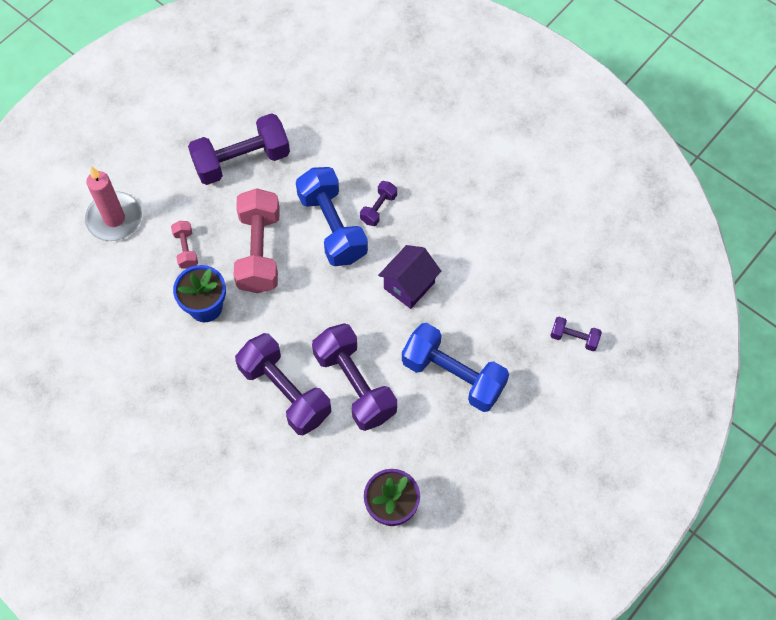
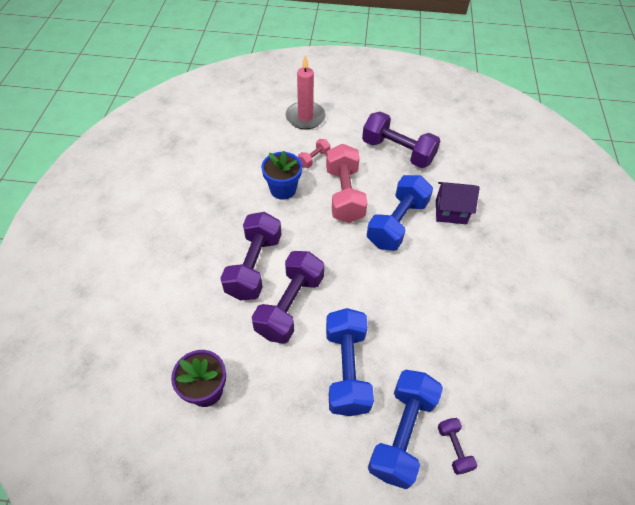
camera: 55 degrees right, 10 degrees down
pink dumbbell [234,188,280,293] -> pink dumbbell turned 60 degrees counterclockwise [326,144,368,223]
purple dumbbell [360,181,397,226] -> none
purple house [378,245,441,309] -> purple house moved to [436,182,480,224]
none -> blue dumbbell [368,370,443,489]

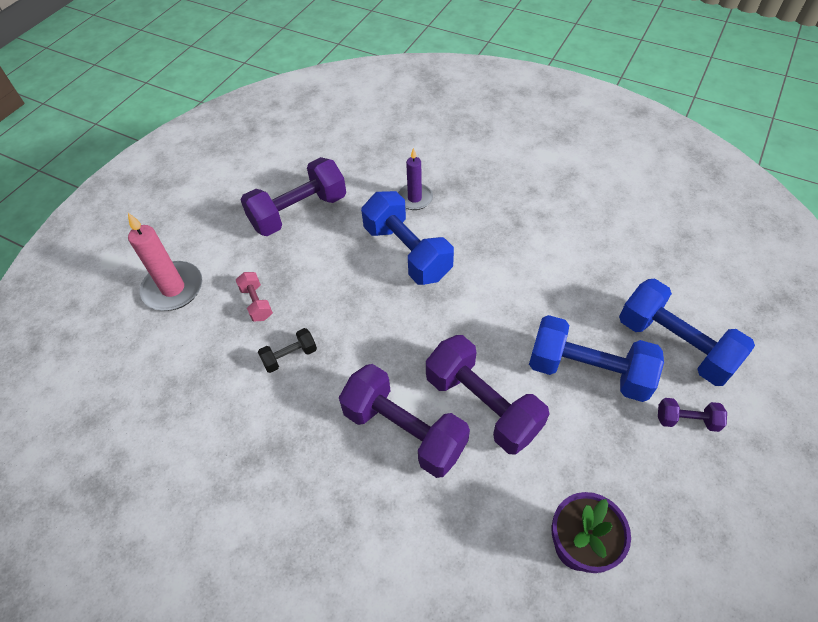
camera: 65 degrees left, 0 degrees up
blue flower pot [261,151,302,200] -> black dumbbell [258,328,317,373]
pink dumbbell [326,144,368,223] -> none
purple house [436,182,480,224] -> purple candle [398,148,433,210]
purple dumbbell [438,418,477,475] -> purple dumbbell moved to [658,398,727,432]

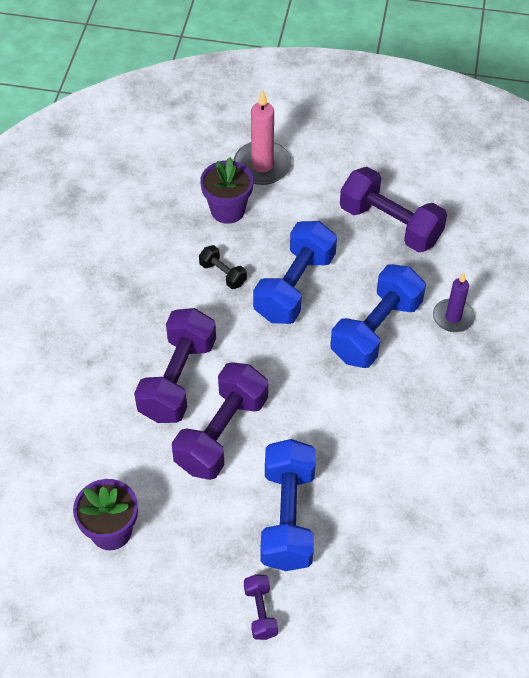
camera: 70 degrees right, 0 degrees up
pink dumbbell [236,272,273,321] -> none
blue dumbbell [619,279,755,386] -> blue dumbbell moved to [253,221,337,324]
none -> purple flower pot [200,157,254,224]

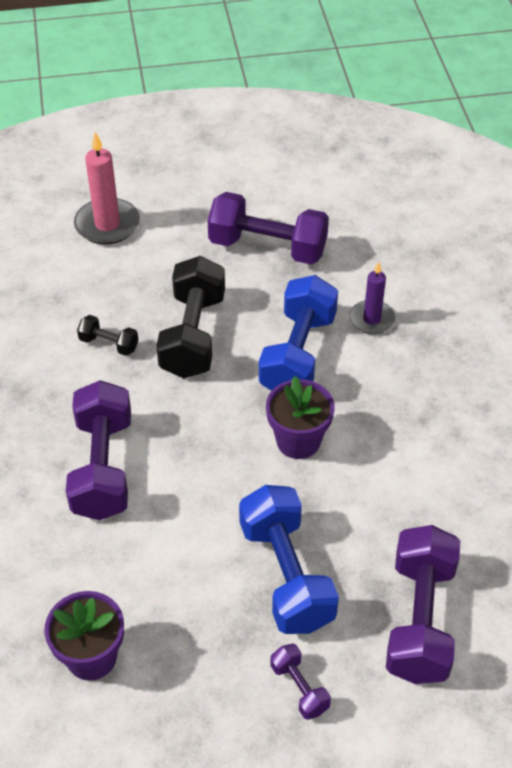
camera: 20 degrees left, 5 degrees down
purple dumbbell [172,362,268,480] -> purple dumbbell moved to [386,525,460,684]
purple flower pot [200,157,254,224] -> purple flower pot moved to [266,376,335,459]
blue dumbbell [253,221,337,324] -> black dumbbell [156,256,225,378]

